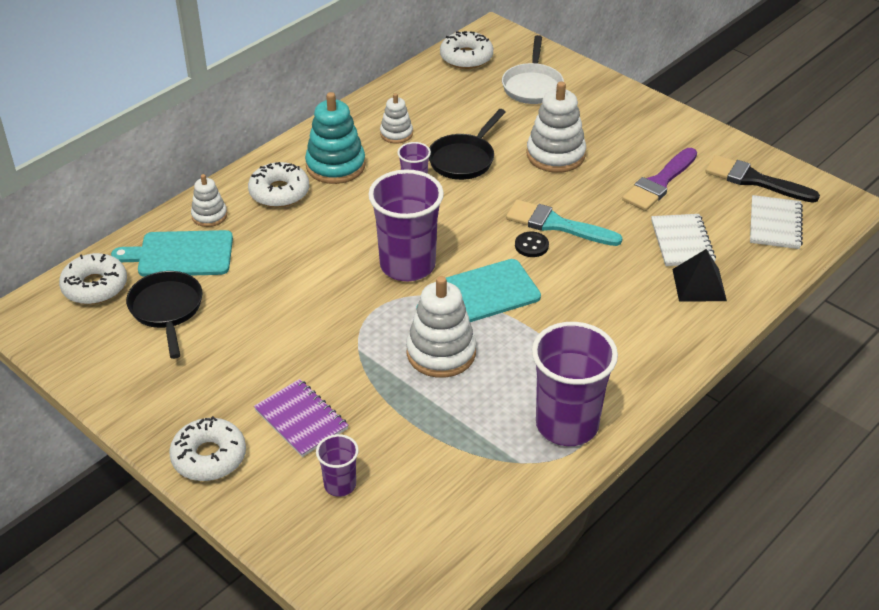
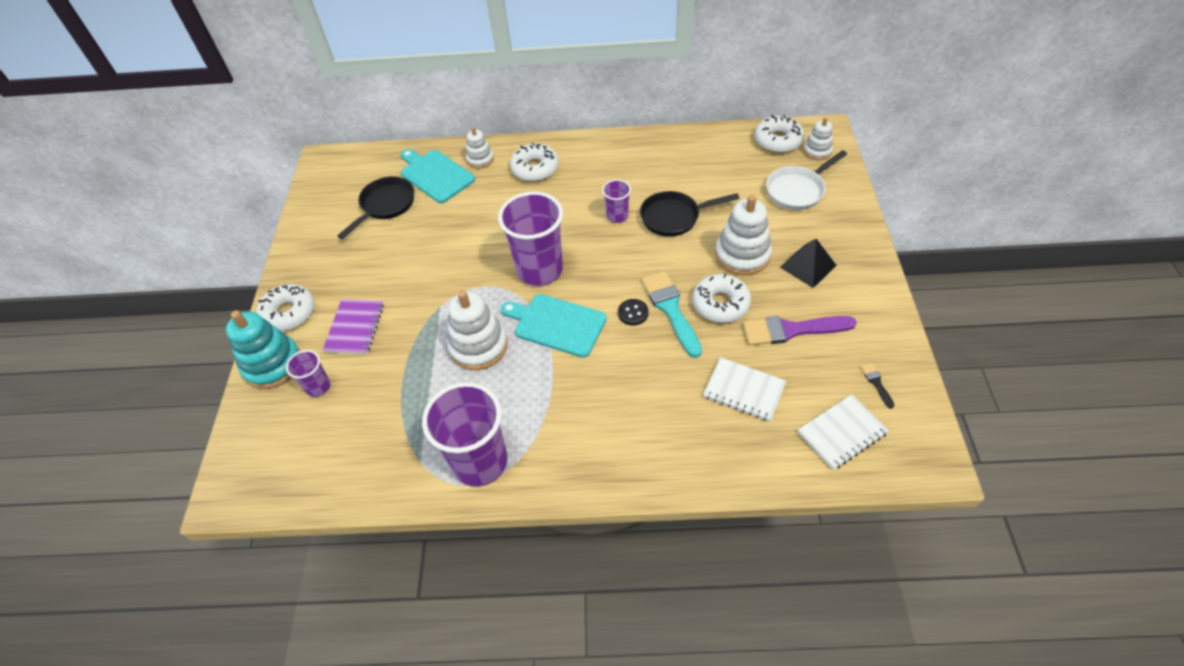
camera: 50 degrees right, 10 degrees up
white donut [59,253,127,304] -> white donut moved to [693,273,751,323]
turquoise stacking toy [305,92,366,184] -> turquoise stacking toy moved to [226,310,300,389]
white stacking toy [380,93,413,143] -> white stacking toy moved to [803,117,833,160]
white notebook [651,214,716,266] -> white notebook turned 75 degrees clockwise [703,357,786,422]
black pyramid [672,249,727,302] -> black pyramid moved to [780,239,837,288]
black brush [705,155,820,203] -> black brush [861,363,895,409], size x0.45

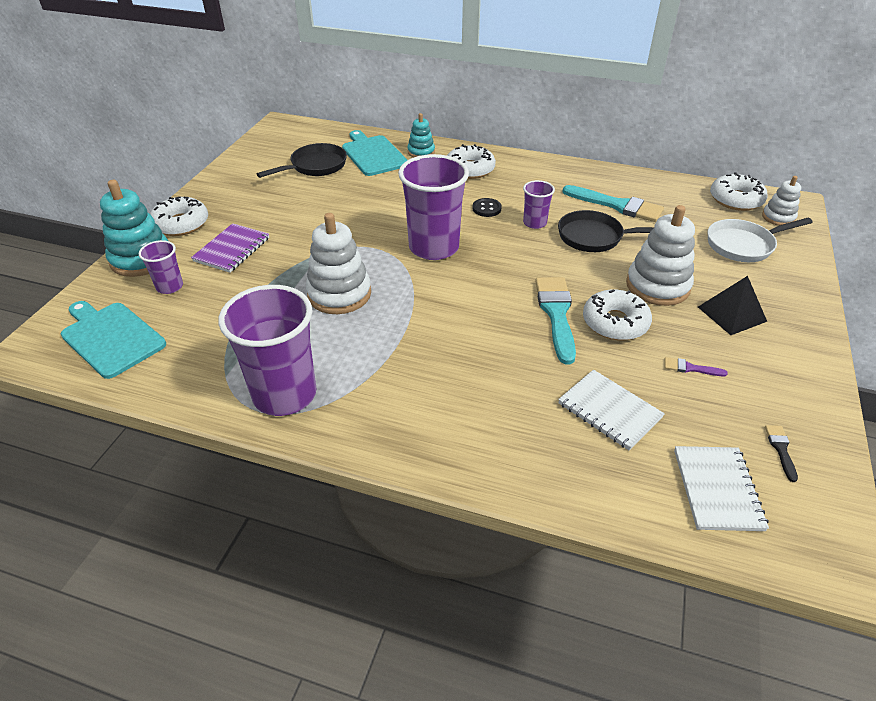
camera: 15 degrees right, 10 degrees down
white stacking toy [466,127,494,168] -> turquoise stacking toy [407,113,435,158]
turquoise cutting board [500,294,607,358] -> turquoise cutting board moved to [61,301,166,379]
black button [618,299,648,325] -> black button moved to [472,198,502,217]
purple brush [743,316,857,345] -> purple brush [665,357,728,376], size x0.45
white notebook [798,394,889,470] -> white notebook turned 75 degrees counterclockwise [674,446,769,531]
none -> turquoise brush [562,185,664,222]

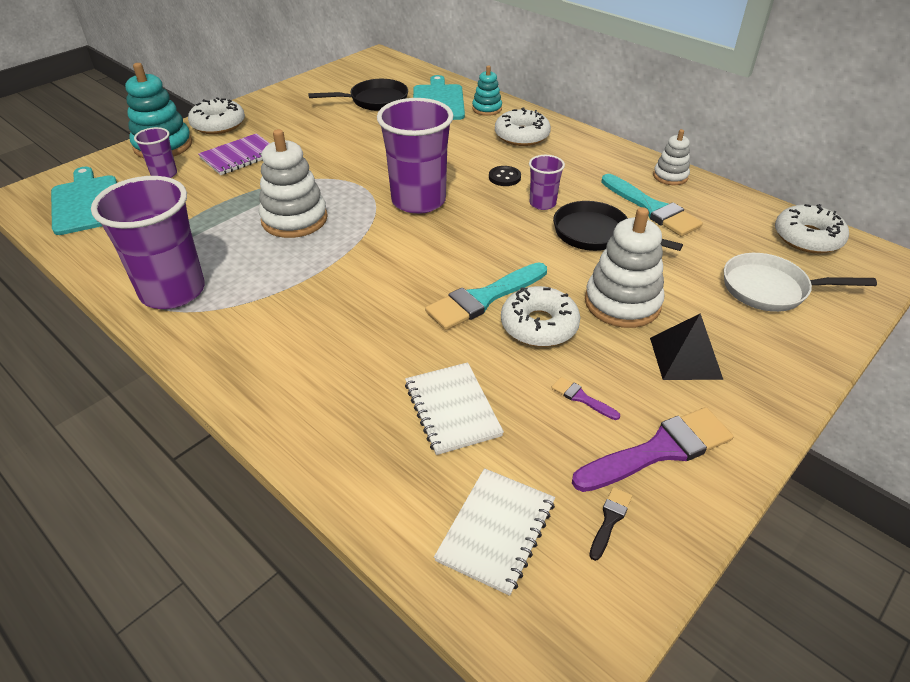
camera: 25 degrees right, 0 degrees up
turquoise brush [535,277,576,365] -> turquoise brush turned 150 degrees counterclockwise [425,262,547,330]
white stacking toy [762,176,801,226] -> white stacking toy moved to [653,129,690,185]
none -> purple brush [572,407,733,492]

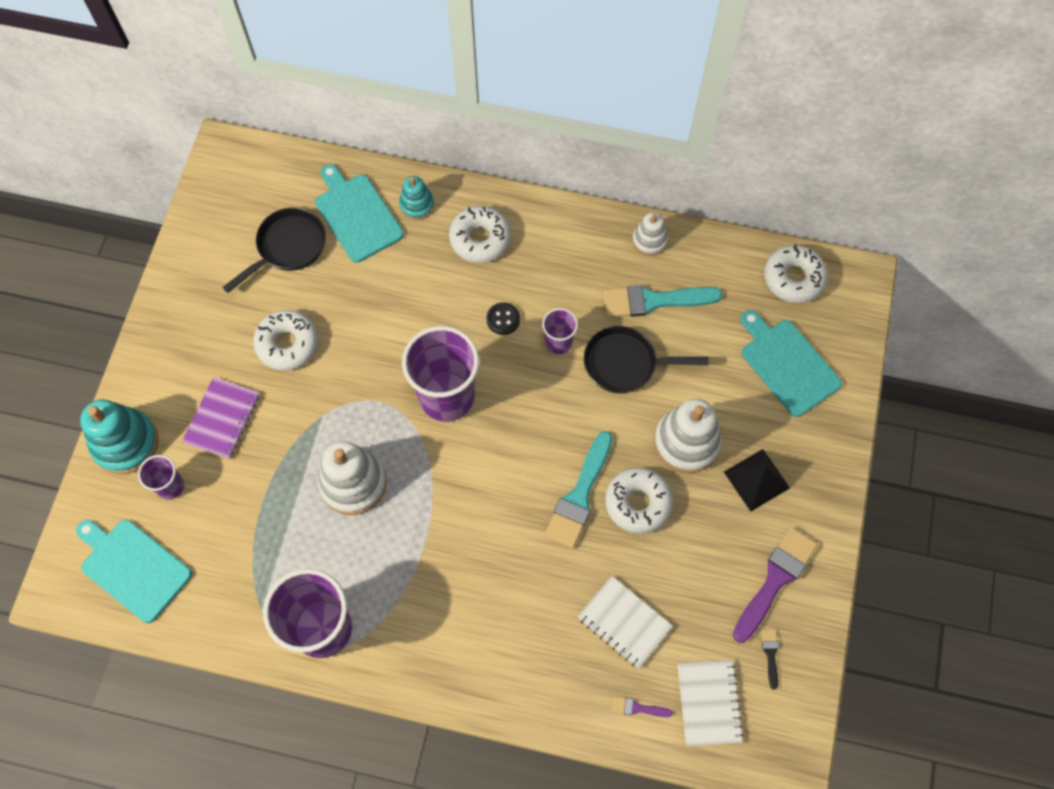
camera: 30 degrees left, 25 degrees up
white donut [188,97,245,134] -> white donut moved to [253,310,318,371]
purple brush [552,377,620,420] -> purple brush moved to [612,697,673,717]
turquoise brush [601,174,703,236] -> turquoise brush turned 150 degrees clockwise [603,285,723,317]
white pan [724,253,877,312] -> turquoise cutting board [741,310,842,417]

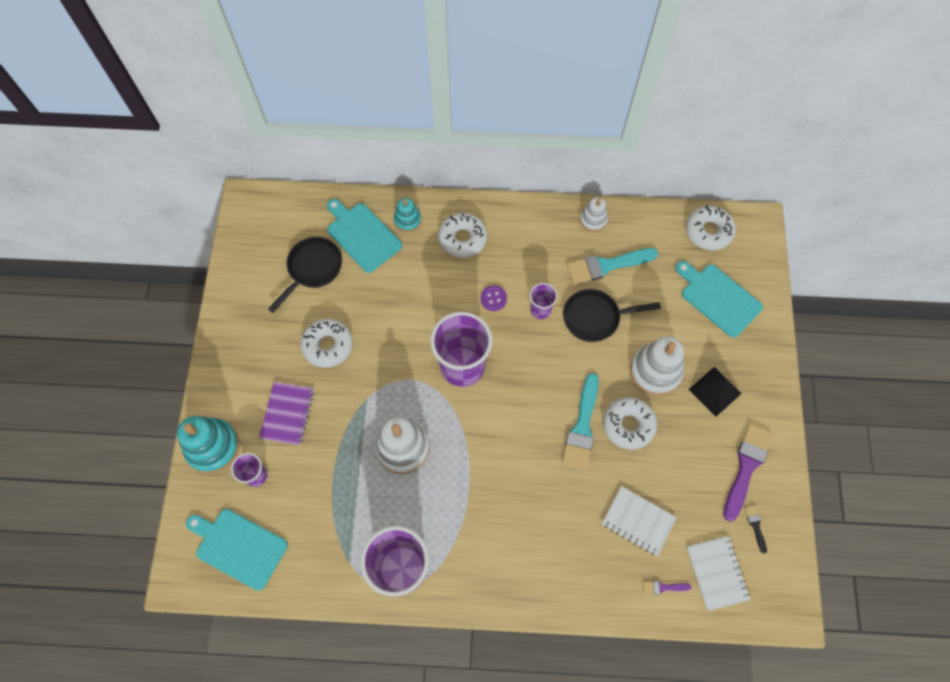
camera: 10 degrees left, 0 degrees up
black button [486,302,520,335] -> purple button [481,285,507,311]

